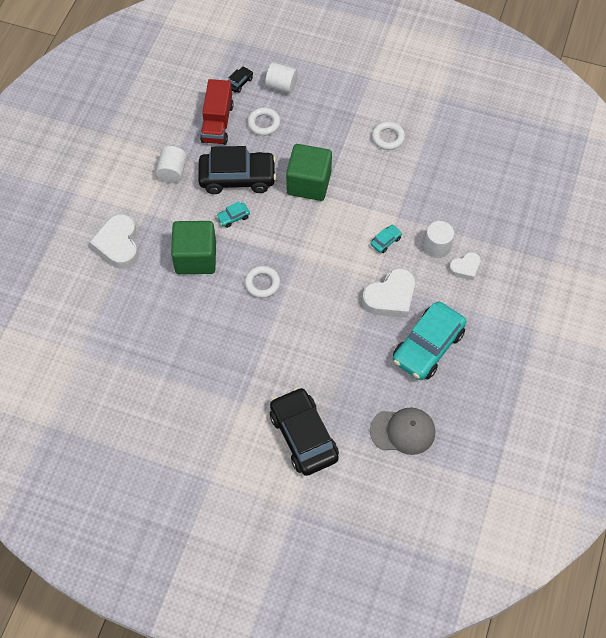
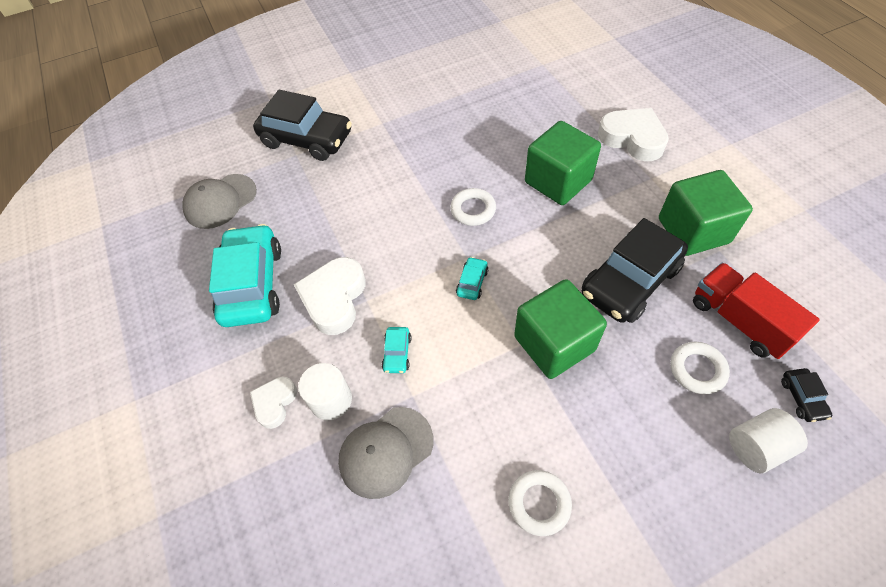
camera: 140 degrees right, 5 degrees down
white cylinder [156,146,187,183] -> green cube [659,170,753,256]
turquoise car [216,201,250,228] -> turquoise car moved to [456,257,489,300]
none -> grey cap [338,407,433,499]

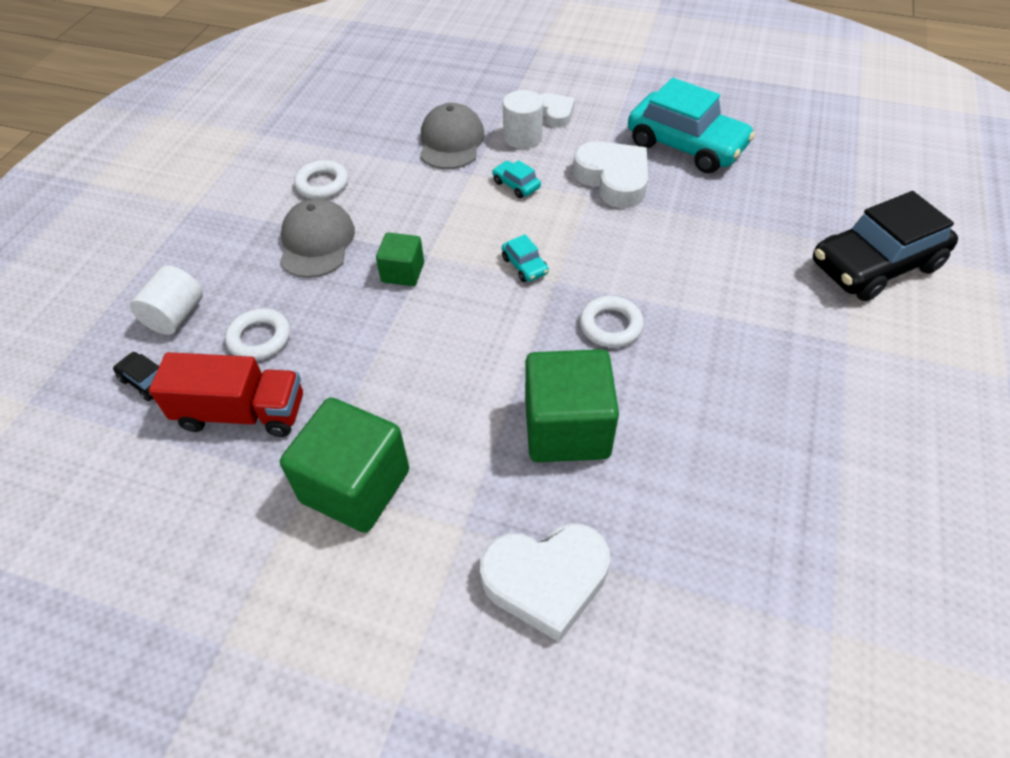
camera: 130 degrees right, 5 degrees down
grey cap [182,174,257,229] -> grey cap moved to [280,198,355,278]
green cube [514,279,607,379] -> green cube [376,232,424,286], size x0.54
black car [582,218,688,323] -> none

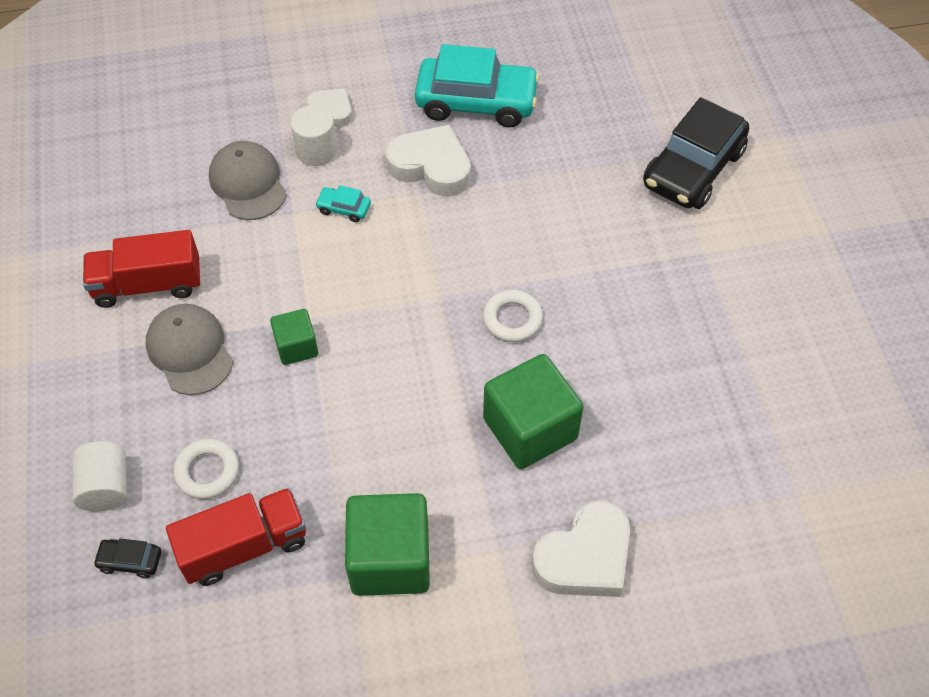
camera: 30 degrees left, 5 degrees up
white ring [294,160,348,199] -> red truck [83,230,200,308]
turquoise car [502,234,549,282] -> none

